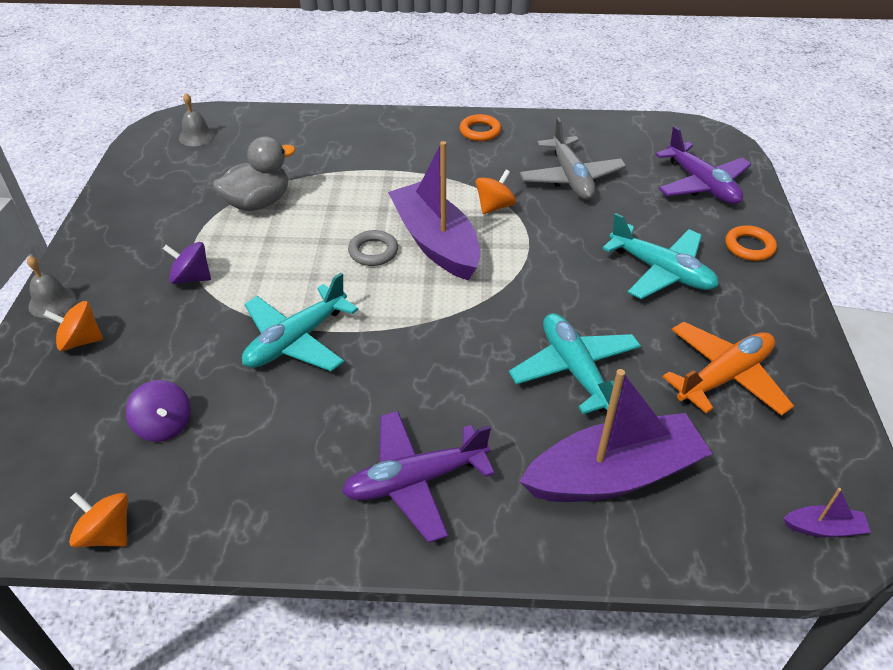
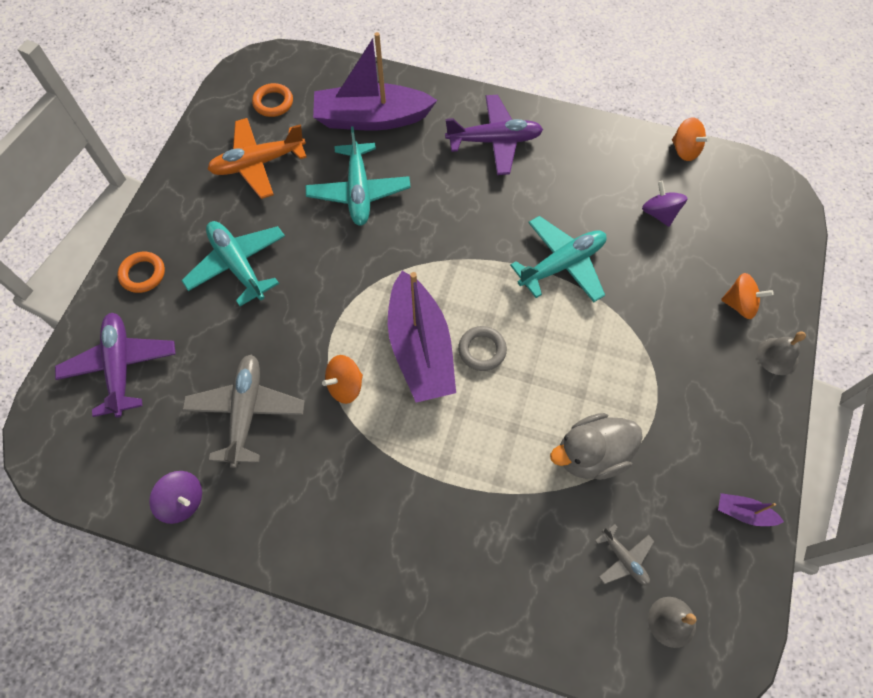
camera: 165 degrees left, 20 degrees up
purple spinning top [163,242,211,284] -> purple spinning top moved to [149,471,202,524]
orange ring [460,114,501,141] -> orange ring moved to [252,83,293,117]
purple boat [783,488,871,537] -> purple boat moved to [718,493,784,526]
none -> grey plane [595,524,655,586]

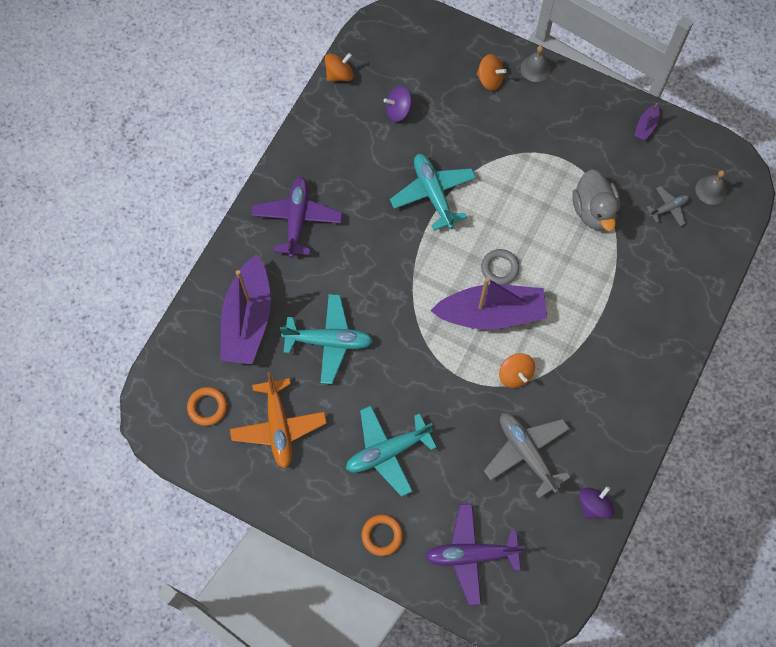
camera: 80 degrees left, 5 degrees up
grey plane [182,355,305,468] -> grey plane turned 45 degrees clockwise [484,413,571,499]
orange spinning top [721,273,774,319] -> orange spinning top turned 90 degrees clockwise [477,54,507,91]

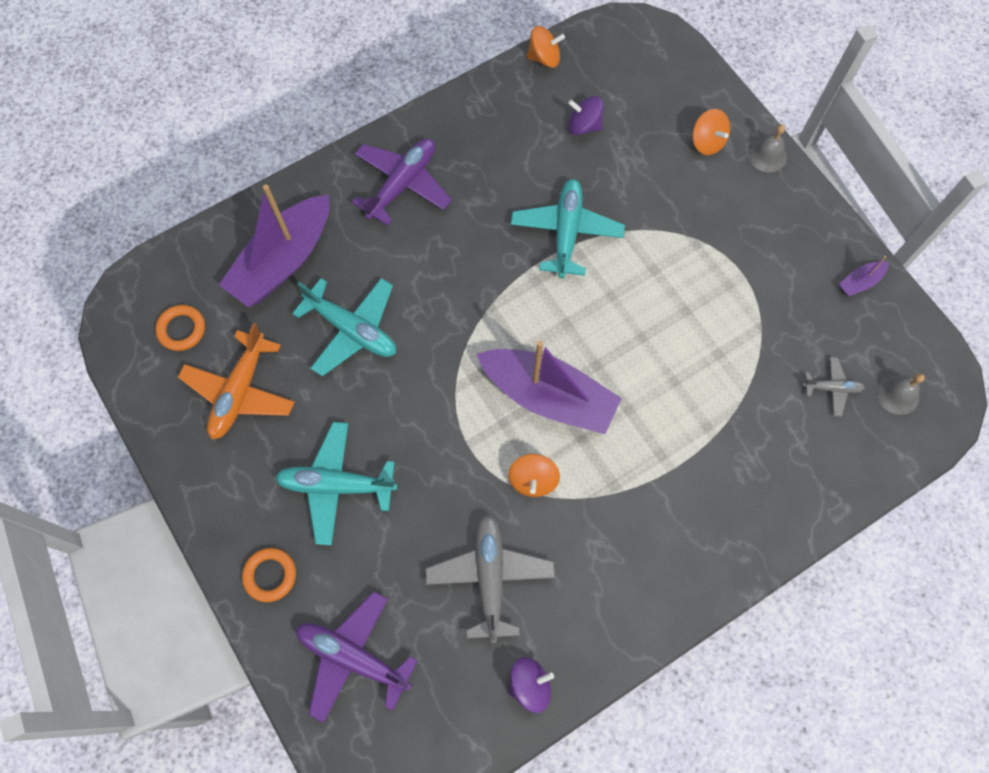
camera: 30 degrees right, 0 degrees up
grey ring [481,249,520,285] -> none
grey duck [572,169,620,231] -> none

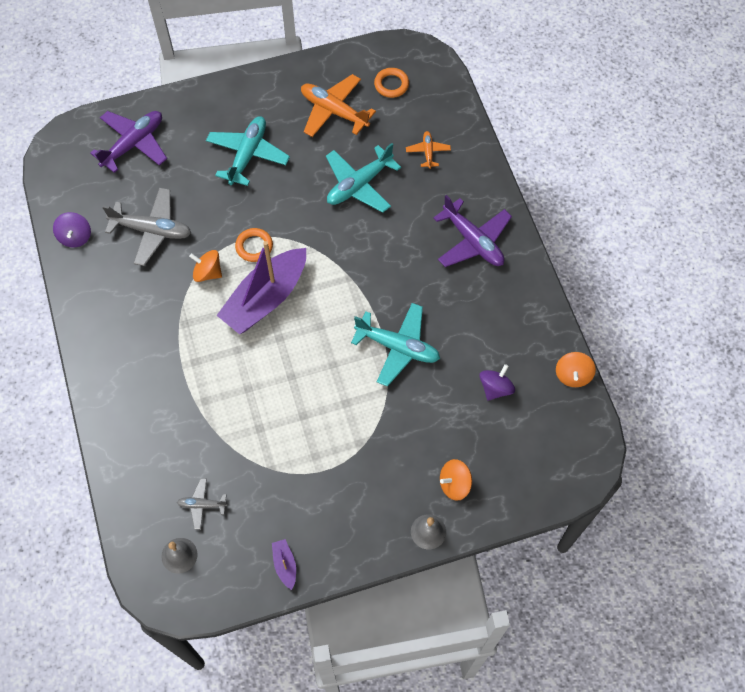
camera: 105 degrees right, 5 degrees down
purple boat [219,185,330,307] -> orange plane [406,131,451,169]
orange ring [242,548,296,602] -> orange ring moved to [235,228,273,262]
grey plane [803,357,865,416] -> grey plane turned 75 degrees clockwise [177,478,228,529]

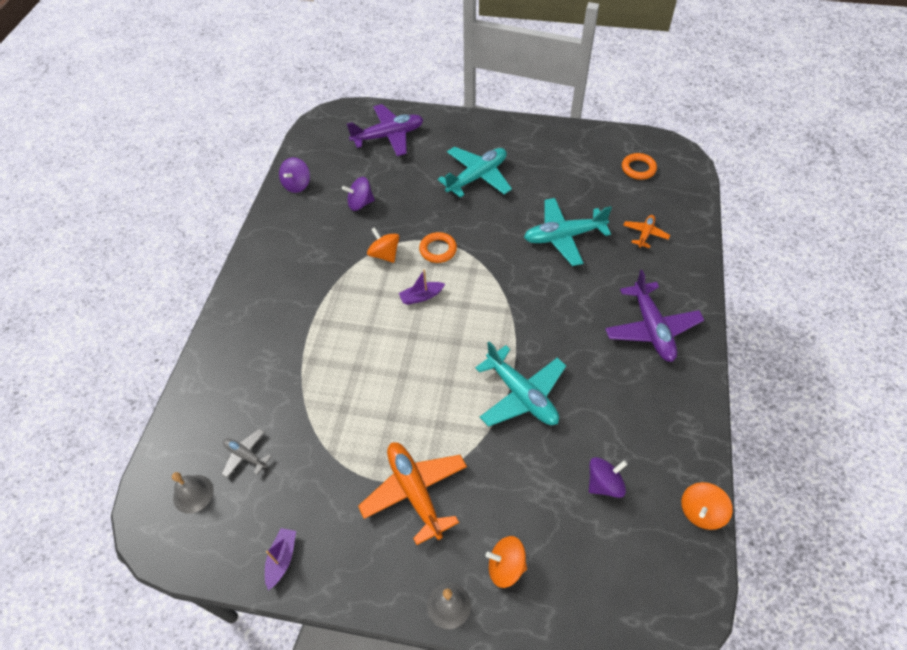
camera: 30 degrees right, 10 degrees down
grey plane [102,188,191,266] -> purple spinning top [342,177,375,211]
purple boat [216,241,306,334] -> purple boat [399,269,445,305], size x0.41
orange plane [301,74,376,137] -> orange plane moved to [358,442,467,545]

